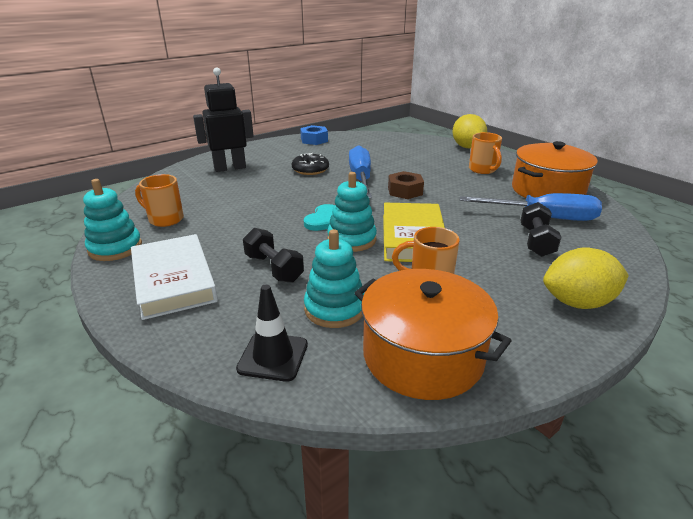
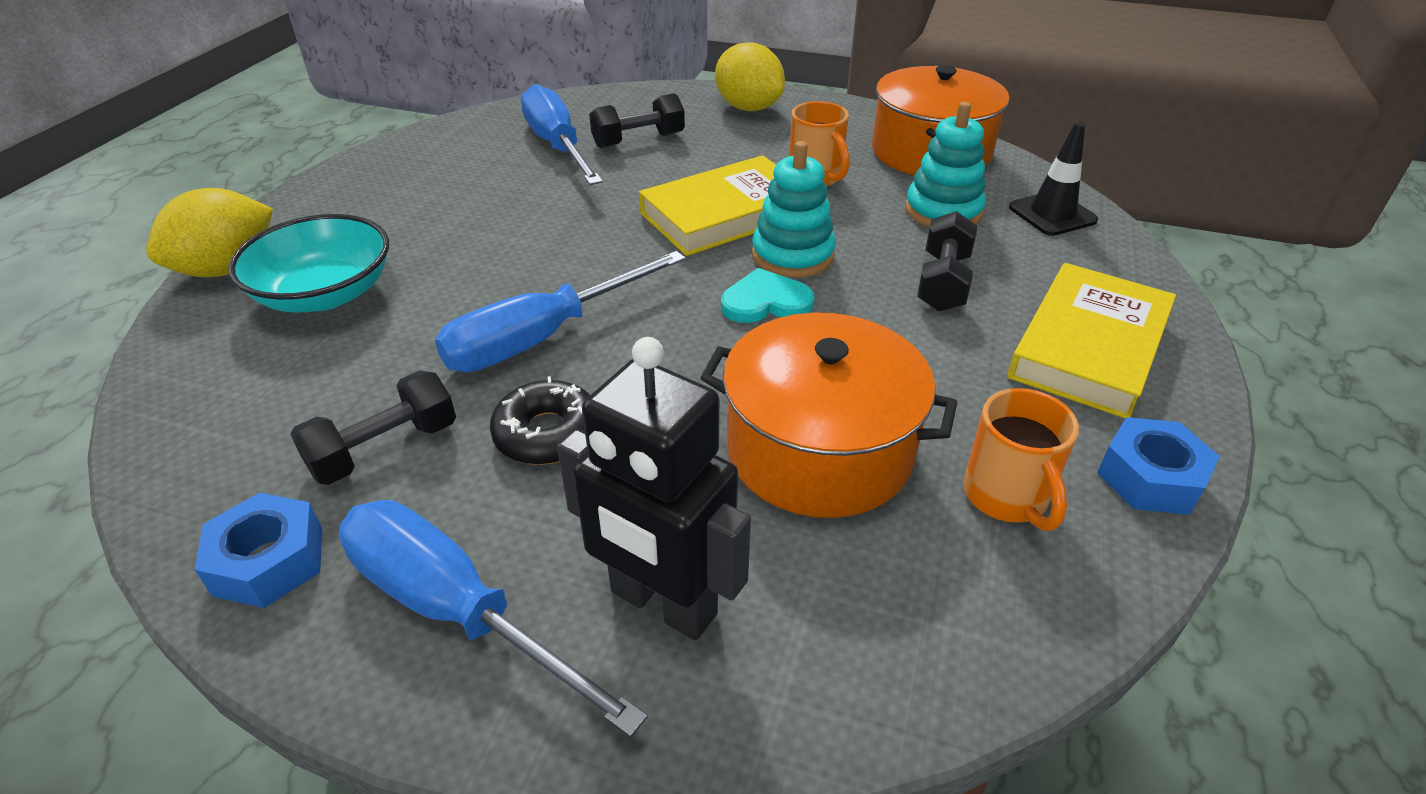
camera: 125 degrees left, 10 degrees up
turquoise stacking toy [83,179,142,261] -> blue nut [1097,417,1220,515]
white book [131,234,218,320] -> yellow book [1007,263,1176,419]
brown nut [388,171,424,199] -> none
orange mug [469,132,502,174] -> none
orange pot [512,141,598,198] -> orange pot moved to [700,313,957,518]
none -> turquoise bowl [228,214,389,312]
none -> black dumbbell [290,370,456,485]
none -> blue screwdriver [339,500,648,737]

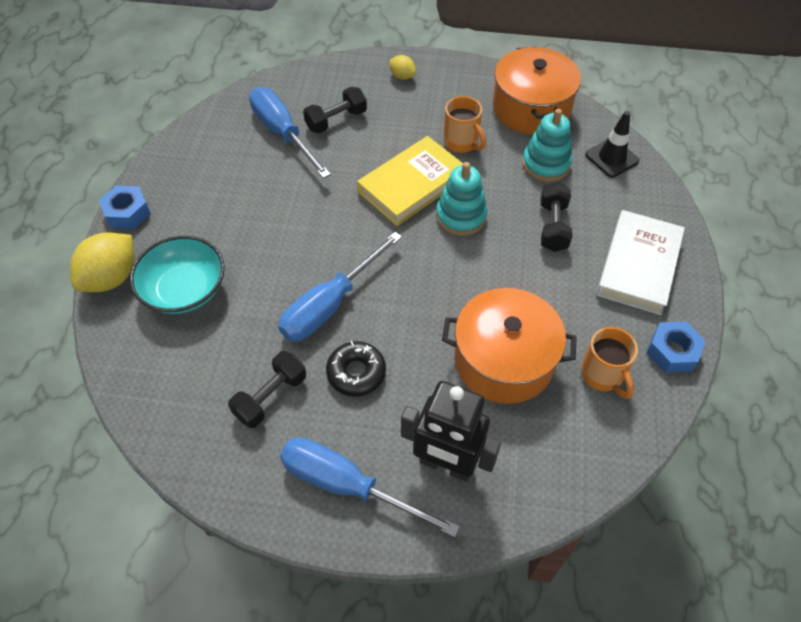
camera: 10 degrees left, 15 degrees up
blue nut [195,492,322,608] -> blue nut moved to [99,185,151,229]
yellow lemon [715,42,785,111] -> yellow lemon [389,55,416,80], size x0.52
turquoise heart [721,268,814,323] -> none
yellow book [1007,263,1176,419] -> white book [596,210,685,315]

